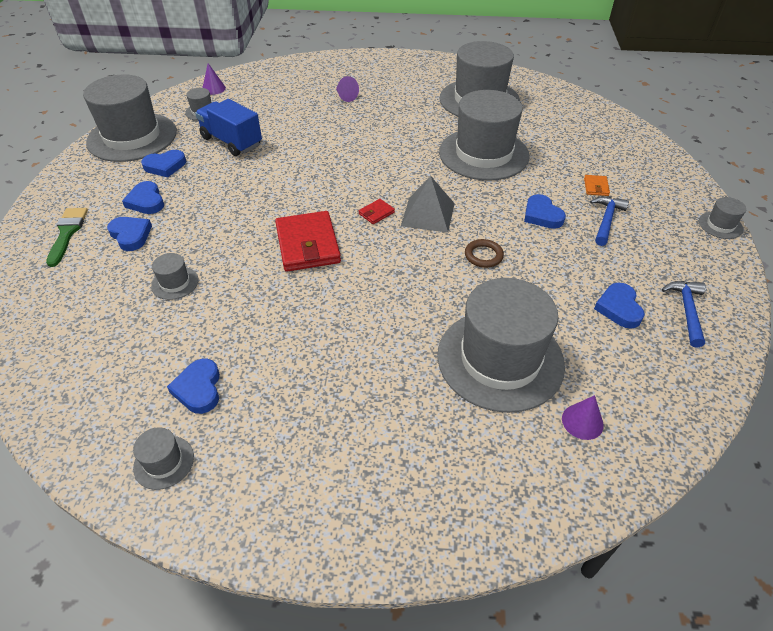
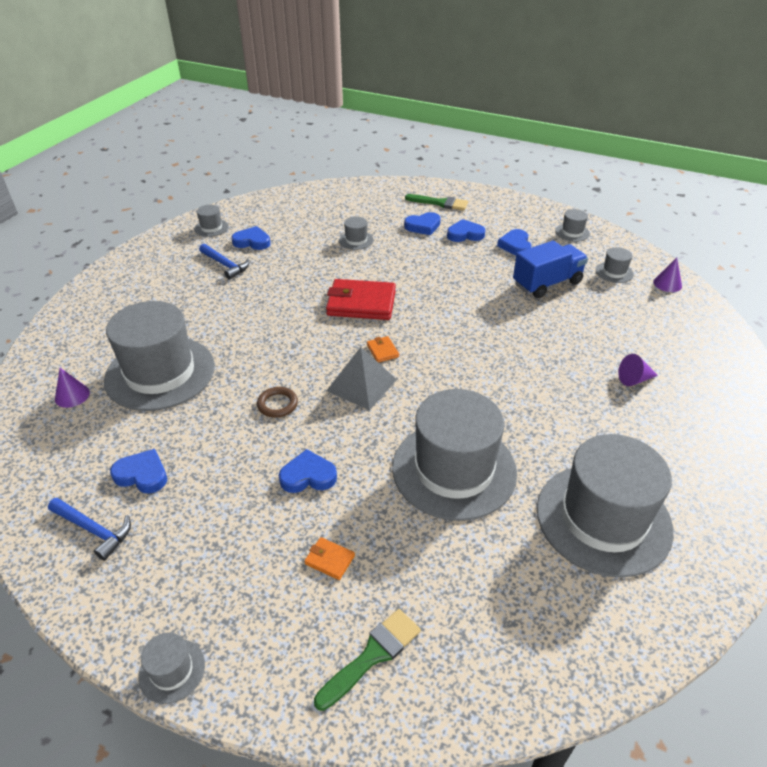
camera: 110 degrees right, 5 degrees down
grey hat [83,74,177,162] -> grey hat [555,209,590,242], size x0.41
red wallet [359,199,395,224] -> orange wallet [367,336,399,363]
blue hammer [590,196,629,246] -> blue hammer moved to [199,244,249,280]
none -> green brush [314,609,421,711]

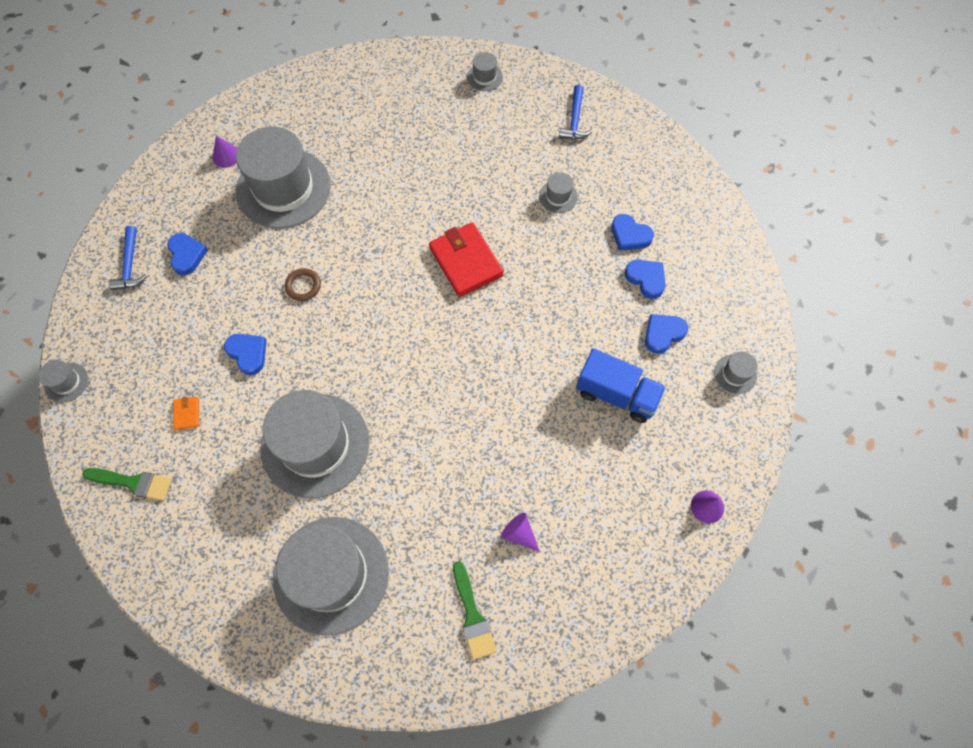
camera: 55 degrees right, 25 degrees up
blue hammer [199,244,249,280] -> blue hammer moved to [559,85,593,139]
blue heart [231,226,271,250] -> none
grey pyramid [326,347,397,410] -> none
orange wallet [367,336,399,363] -> none
green brush [405,194,468,210] -> green brush moved to [453,561,496,660]
grey hat [596,247,634,283] -> none

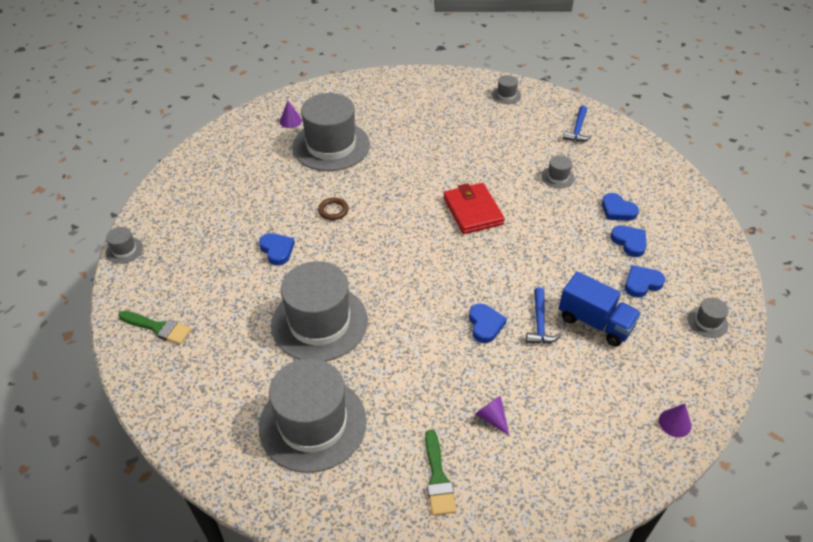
camera: 10 degrees right, 20 degrees down
blue hammer [108,226,147,290] -> blue hammer moved to [526,287,562,344]
blue heart [167,233,208,275] -> blue heart moved to [469,304,507,343]
orange wallet [173,397,199,430] -> none

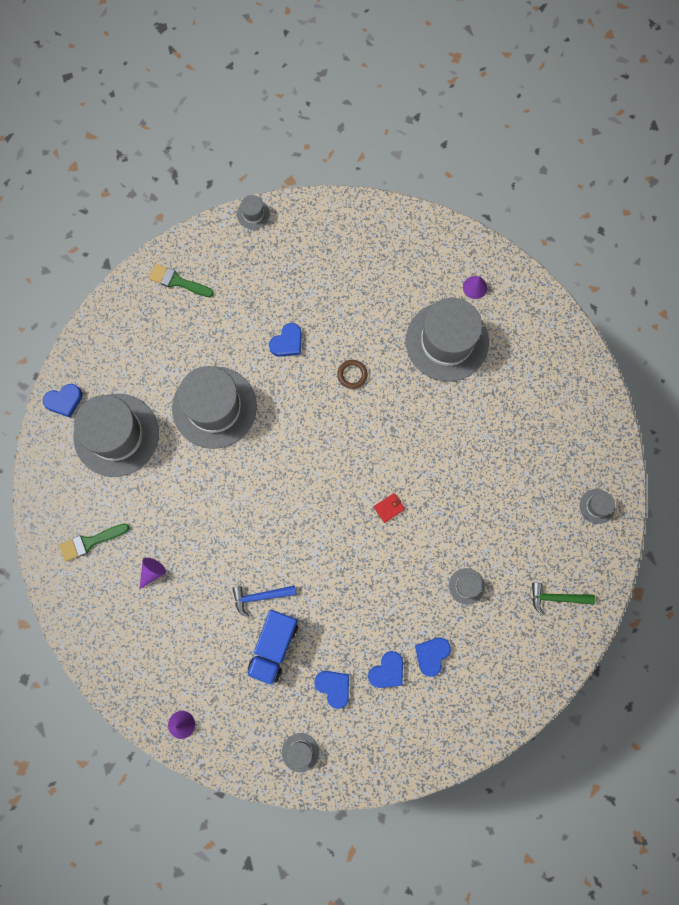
camera: 75 degrees right, 30 degrees up
green brush [118,311,191,344] -> green brush turned 105 degrees clockwise [149,264,214,297]
red wallet [443,183,505,234] -> red wallet [374,493,405,523], size x0.44
blue heart [469,304,507,343] -> blue heart moved to [43,384,82,418]
blue hammer [563,106,592,142] -> green hammer [532,583,595,615]

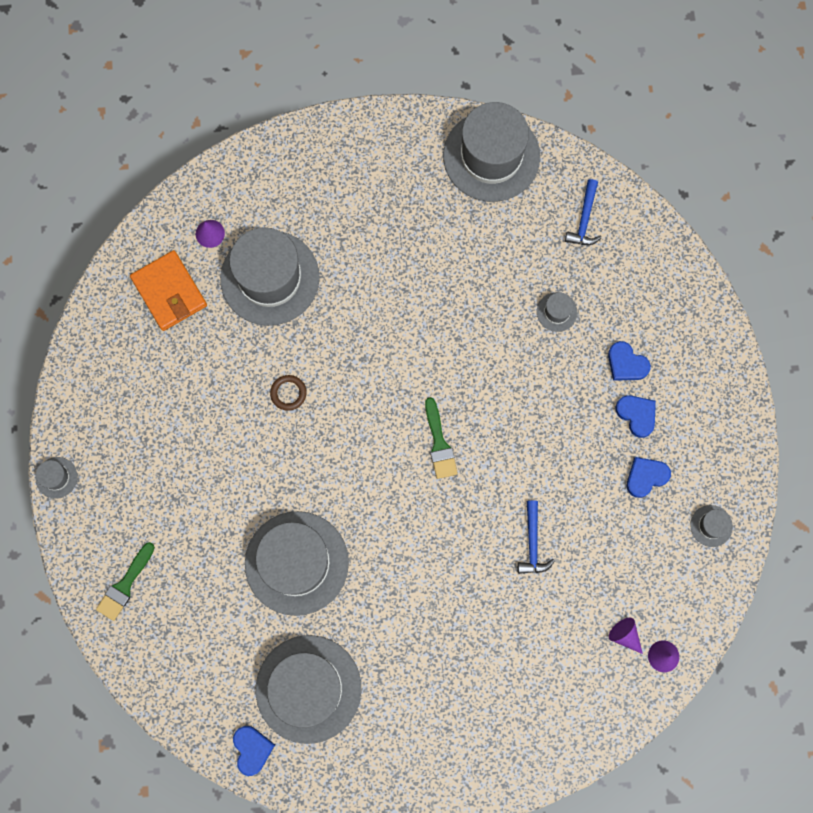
camera: 80 degrees left, 0 degrees up
green brush [59,523,130,562] -> green brush moved to [425,397,458,479]
purple cone [139,558,166,589] -> purple cone moved to [609,618,643,654]
blue truck [247,610,298,685] -> none
blue heart [269,323,302,357] -> none
red wallet [374,493,405,523] -> none
green hammer [532,583,595,615] -> blue hammer [565,179,602,245]
grey hat [580,489,615,524] -> grey hat [443,102,540,202], size x2.45
none -> orange wallet [130,250,207,331]

